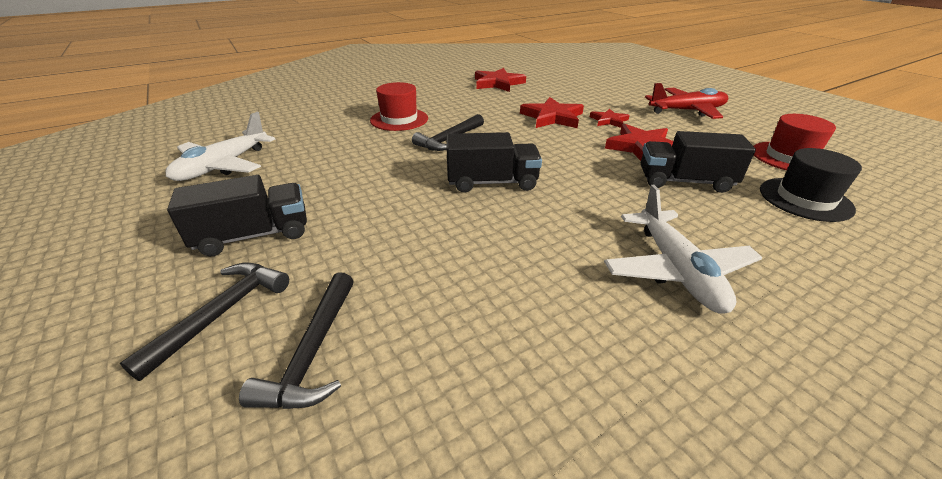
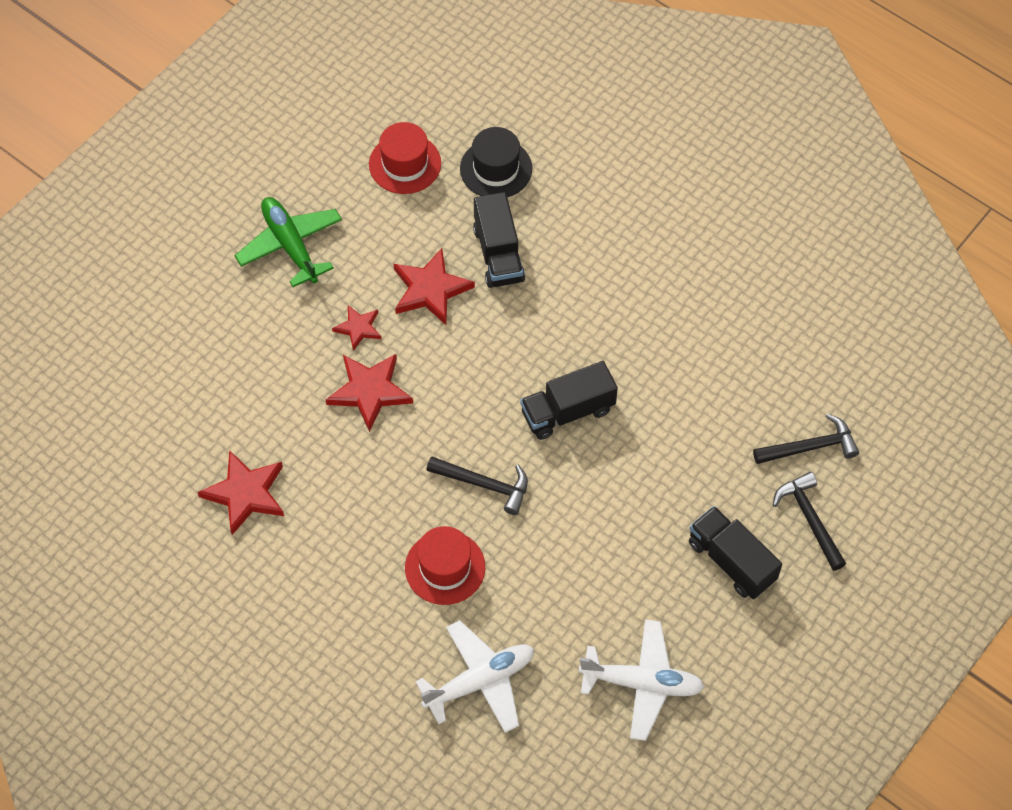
camera: 110 degrees left, 25 degrees up
black hammer [120,262,289,381] -> black hammer turned 60 degrees clockwise [773,472,846,571]
black truck [446,132,542,193] -> black truck turned 90 degrees counterclockwise [520,361,618,440]
white plane [604,185,762,314] -> white plane moved to [415,620,534,733]
red plane [645,83,728,119] -> green plane [235,197,342,287]

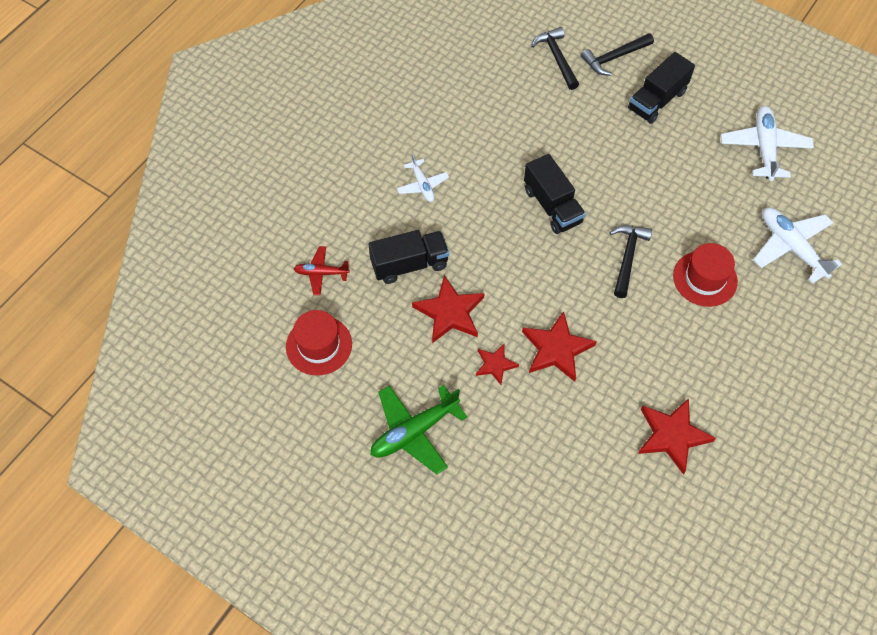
camera: 95 degrees left, 0 degrees up
black hat [460,127,532,197] -> red plane [294,246,350,295]
none -> white plane [397,153,449,202]

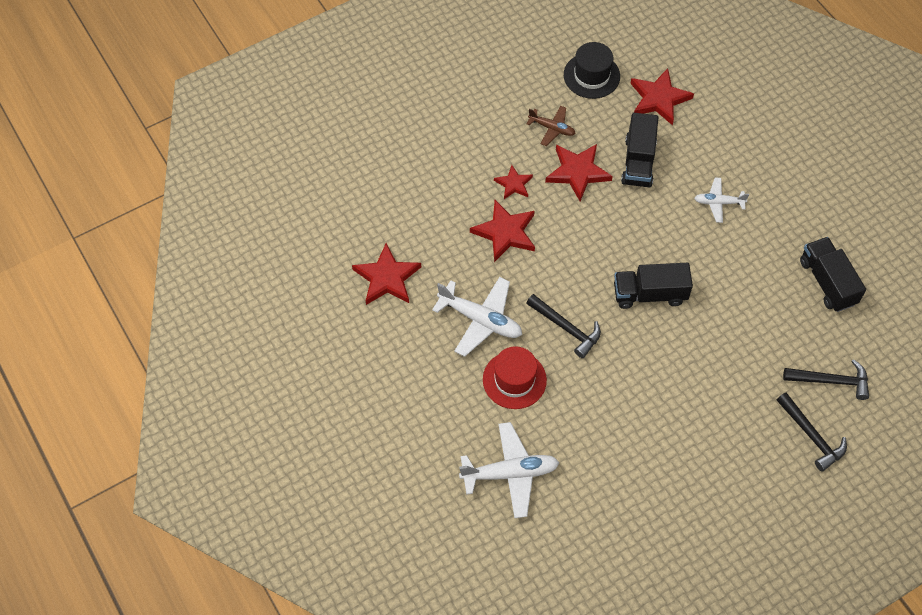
camera: 115 degrees right, 0 degrees up
red hat [286,310,352,375] -> black hat [564,42,620,99]
red plane [294,246,350,295] -> red star [630,68,694,125]
green plane [371,385,467,474] -> none
black hammer [581,33,654,76] -> black hammer turned 150 degrees clockwise [777,393,847,472]
black truck [628,52,695,124] -> black truck moved to [800,237,866,312]
white plane [721,106,814,181] -> white plane moved to [432,277,522,357]
none -> brown plane [527,106,576,146]

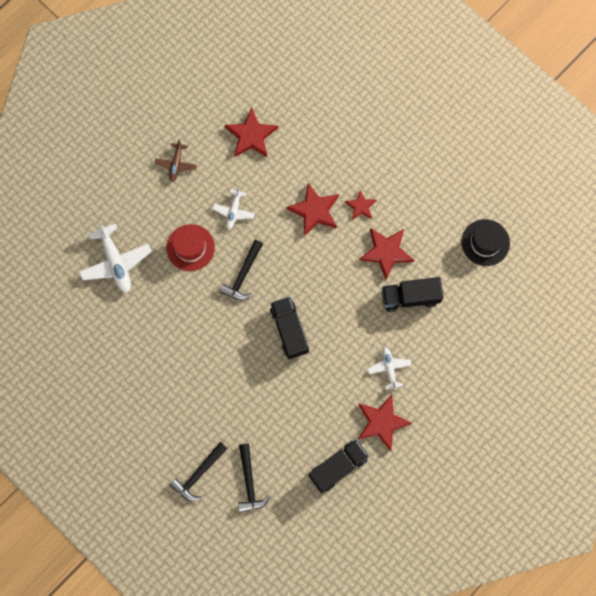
camera: 75 degrees right, 15 degrees up
white plane [432,277,522,357] -> white plane [212,187,255,229], size x0.58
brown plane [527,106,576,146] -> brown plane moved to [155,139,197,182]
red star [630,68,694,125] -> red star moved to [358,395,412,451]

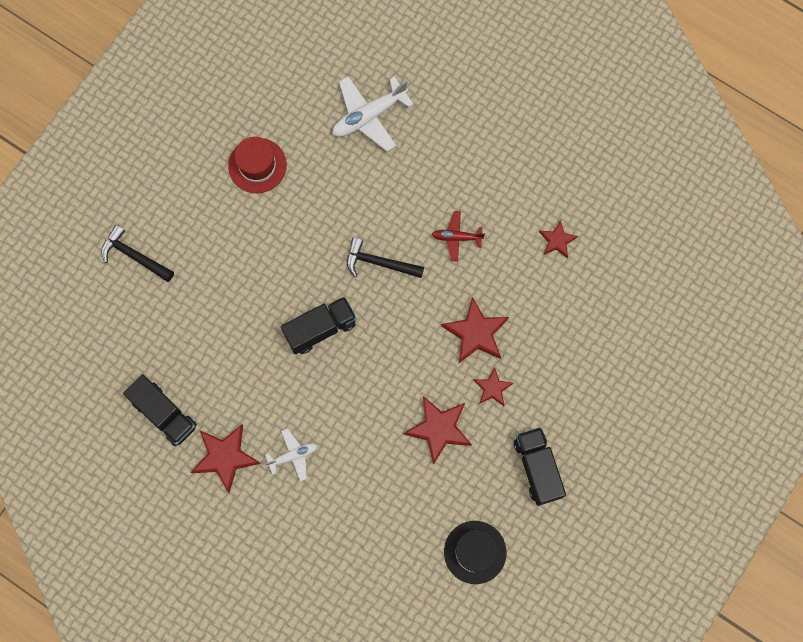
camera: 80 degrees right, 0 degrees up
brown plane [155,139,197,182] -> none
red hat [166,224,215,271] -> red hat moved to [228,137,287,193]
white plane [212,187,255,229] -> red plane [432,211,485,262]
red star [225,108,278,158] -> red star [539,220,578,258], size x0.59
black hammer [238,444,271,513] -> none
black truck [382,277,444,312] -> black truck moved to [514,427,566,506]

